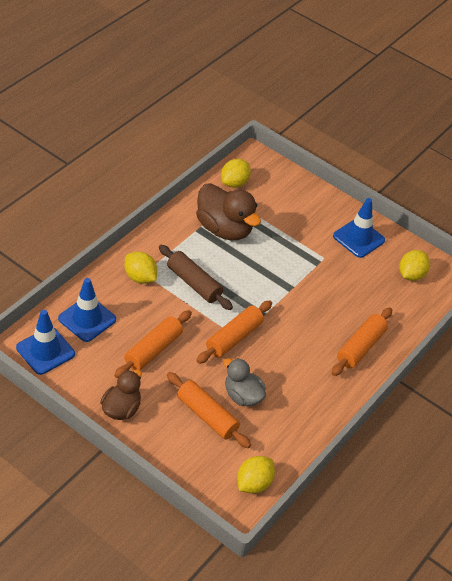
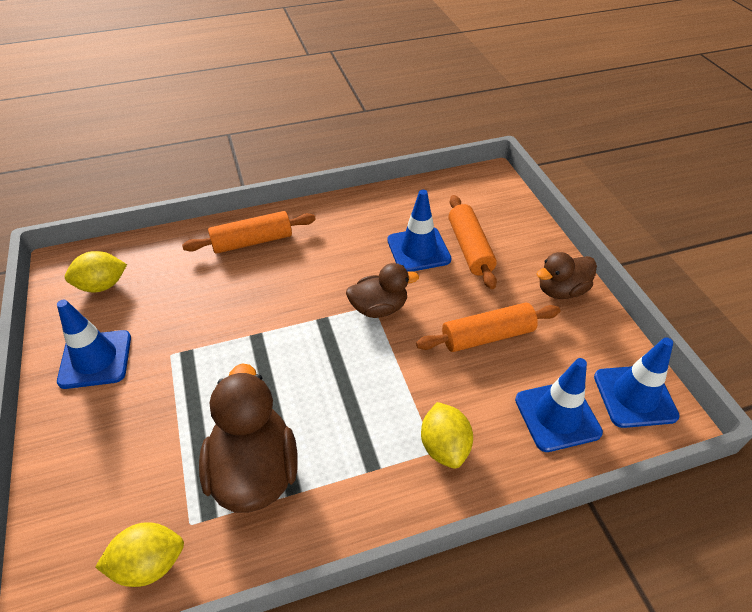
camera: 140 degrees left, 0 degrees up
brown rolling pin [159,245,233,310] -> none
orange rolling pin [196,300,272,364] -> brown duck [346,263,419,318]
grey duck [223,358,266,406] -> blue traffic cone [387,190,452,272]
yellow lemon [237,456,275,494] -> none

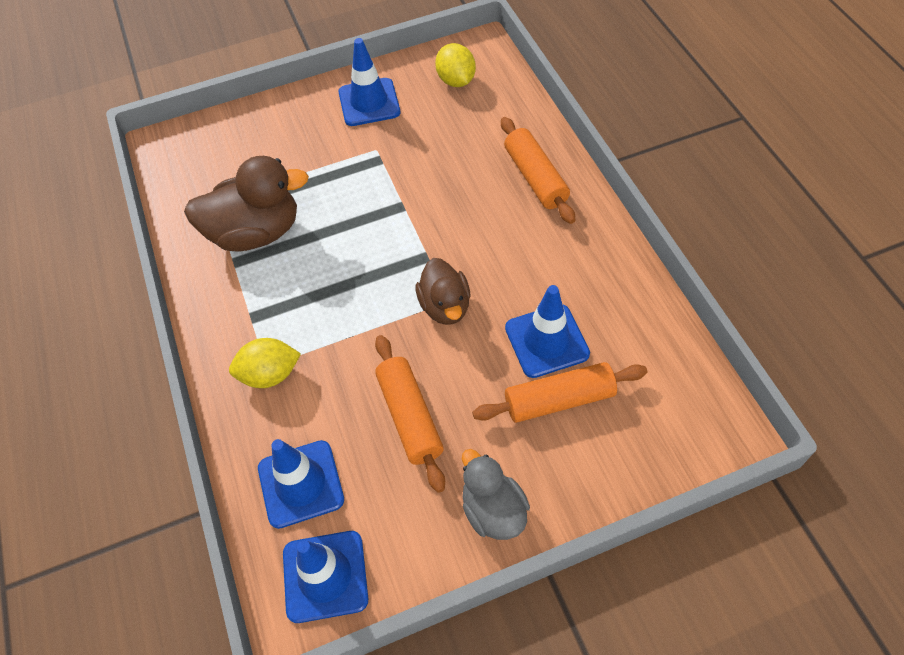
camera: 90 degrees right, 10 degrees up
yellow lemon [95,522,184,587] -> none
brown duck [537,252,597,299] -> grey duck [462,449,530,540]

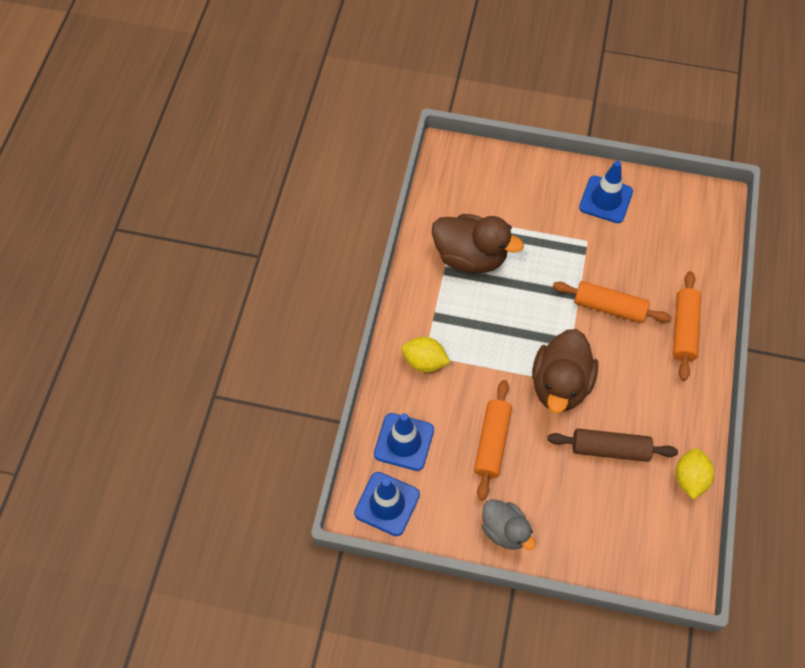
camera: 30 degrees right, 5 degrees up
brown duck [416,258,471,325] -> brown duck [532,329,598,413], size x1.60
yellow lemon [435,43,476,87] -> yellow lemon moved to [676,448,714,500]
grey duck [462,449,530,540] -> grey duck turned 135 degrees clockwise [482,499,536,550]
orange rolling pin [472,362,647,423] -> orange rolling pin moved to [553,281,672,323]
blue traffic cone [505,285,590,378] -> brown rolling pin [548,428,678,462]

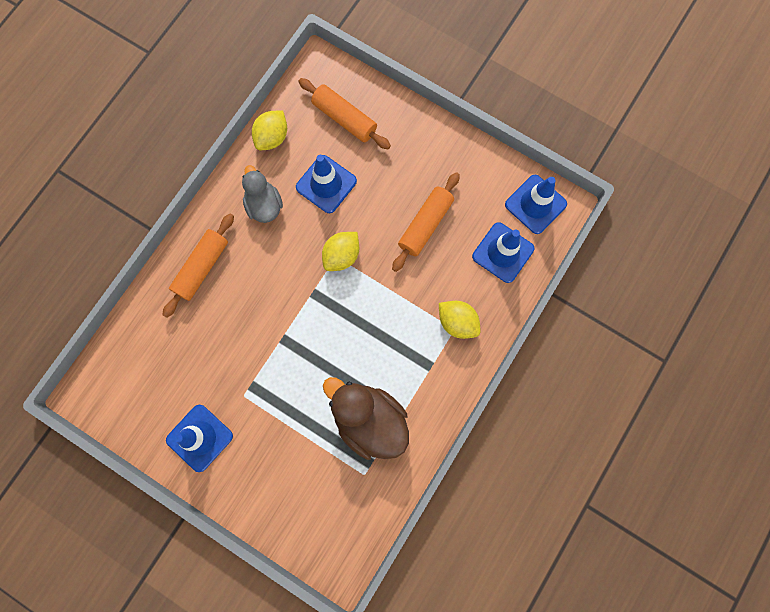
camera: 160 degrees left, 15 degrees up
grey duck [482,499,536,550] -> grey duck moved to [242,165,283,223]
brown duck [532,329,598,413] -> yellow lemon [322,232,359,271]
brown rolling pin [548,428,678,462] -> blue traffic cone [296,155,357,213]
orange rolling pin [553,281,672,323] -> orange rolling pin moved to [298,78,391,149]

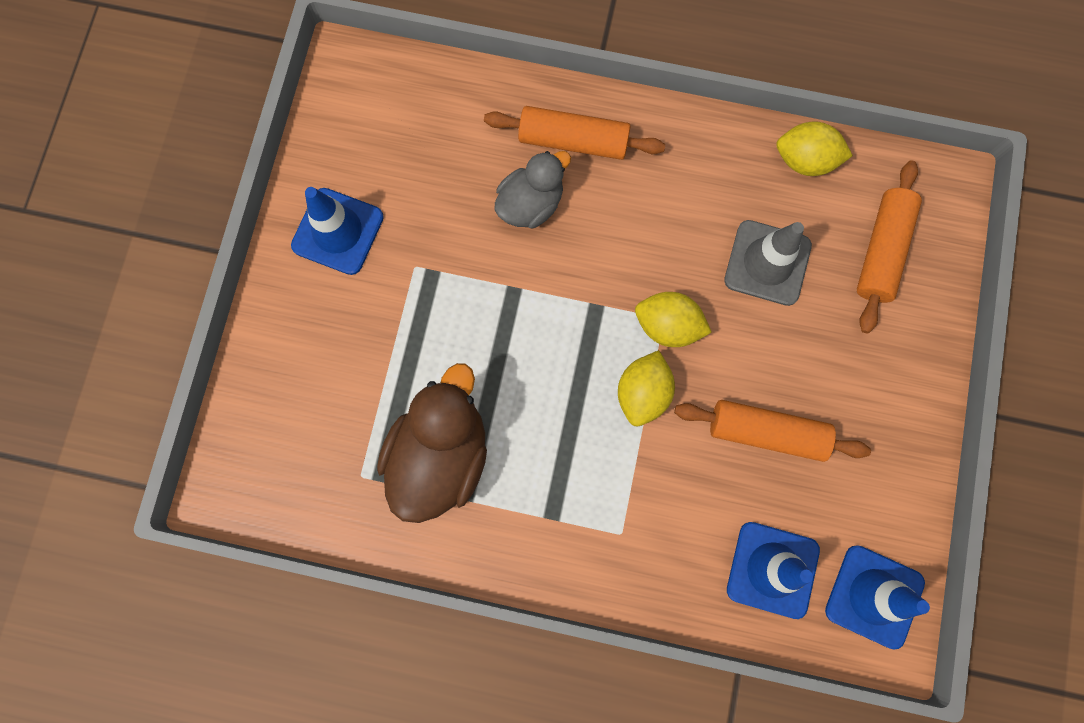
camera: 70 degrees right, 0 degrees up
grey duck [242,165,283,223] -> grey duck moved to [494,151,571,228]
blue traffic cone [296,155,357,213] -> grey traffic cone [724,220,812,306]
yellow lemon [439,301,481,339] -> yellow lemon moved to [618,350,675,426]

